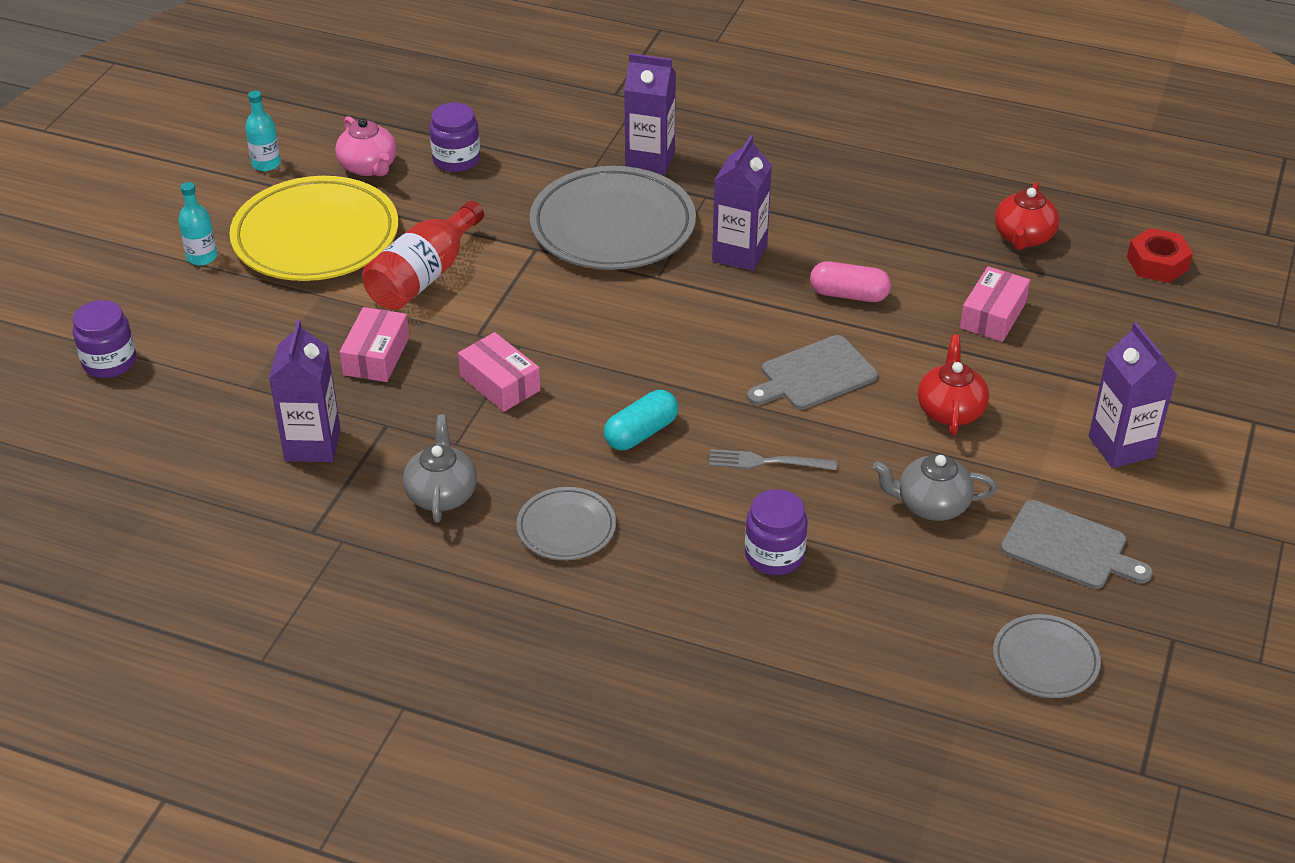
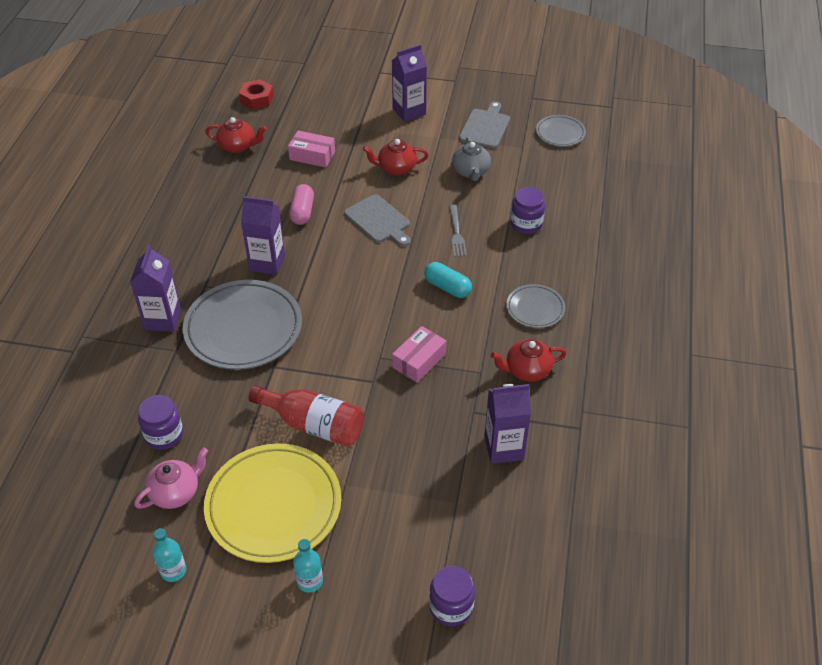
camera: 100 degrees left, 5 degrees up
pink box [340,307,409,382] -> none
grey teapot [403,415,477,523] -> red teapot [491,339,566,382]

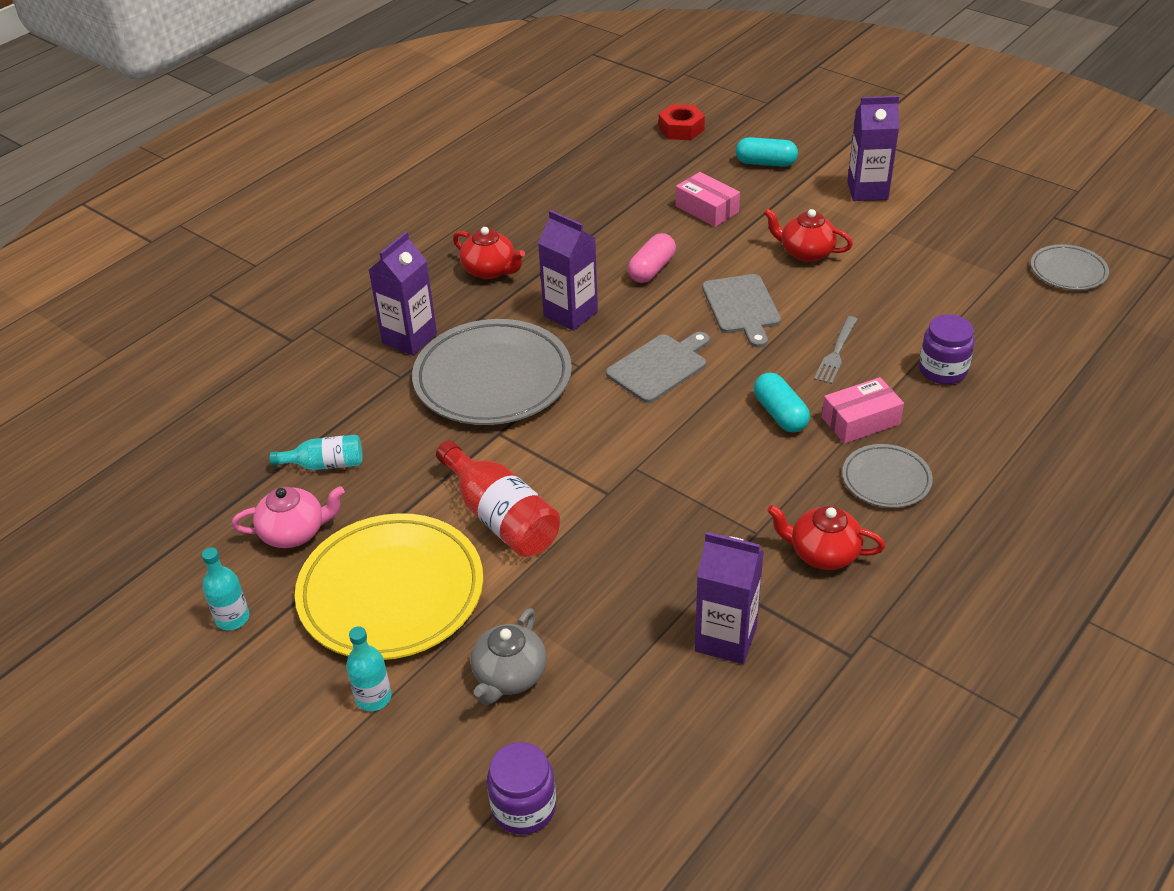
camera: 30 degrees right, 5 degrees down
purple jar [138,395,183,450] -> turquoise bottle [270,435,362,470]
red teapot [205,117,267,153] -> red teapot moved to [453,227,525,279]
pink box [392,326,446,383] -> pink box moved to [822,377,904,444]
grey teapot [452,137,491,181] -> grey teapot moved to [470,608,547,705]
grey cutting board [459,101,510,148] -> grey cutting board moved to [606,332,710,403]
none -> turquoise capsule [736,137,798,167]

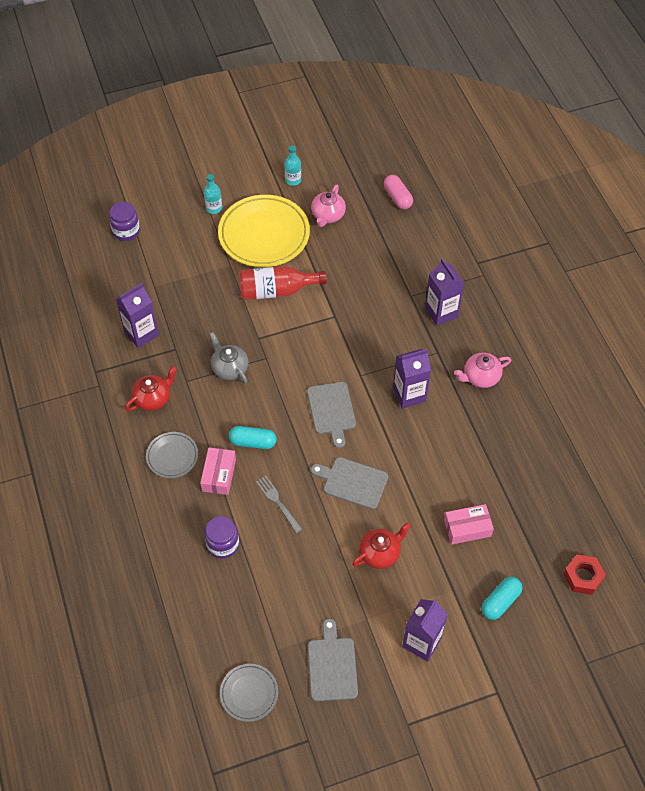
camera: 120 degrees right, 15 degrees up
turquoise bottle [270,435,362,470] -> none
grey plate [412,319,572,425] -> none
red teapot [453,227,525,279] -> pink teapot [454,353,511,388]
grey teapot [470,608,547,705] -> grey teapot moved to [209,332,249,384]
pink capsule [628,233,676,283] -> pink capsule moved to [384,175,413,209]
none -> grey cutting board [308,619,358,701]

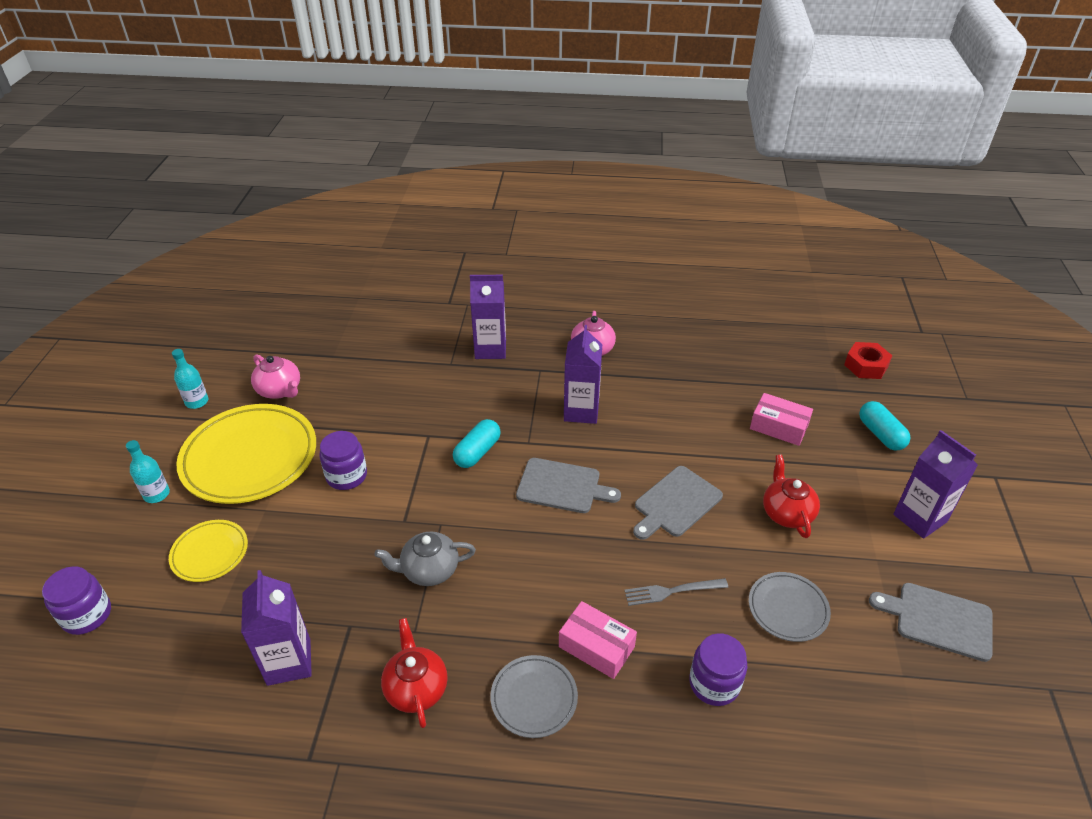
camera: 65 degrees left, 15 degrees down
grey plate [220,664,278,722] -> grey plate moved to [749,572,831,642]
turquoise capsule [229,426,277,449] -> turquoise capsule moved to [453,419,501,468]
red bottle [239,266,327,300] -> purple jar [319,431,367,490]
pink capsule [384,175,413,209] -> none
pink box [444,504,494,545] -> pink box turned 75 degrees counterclockwise [750,393,813,446]
none -> yellow plate [169,520,248,582]

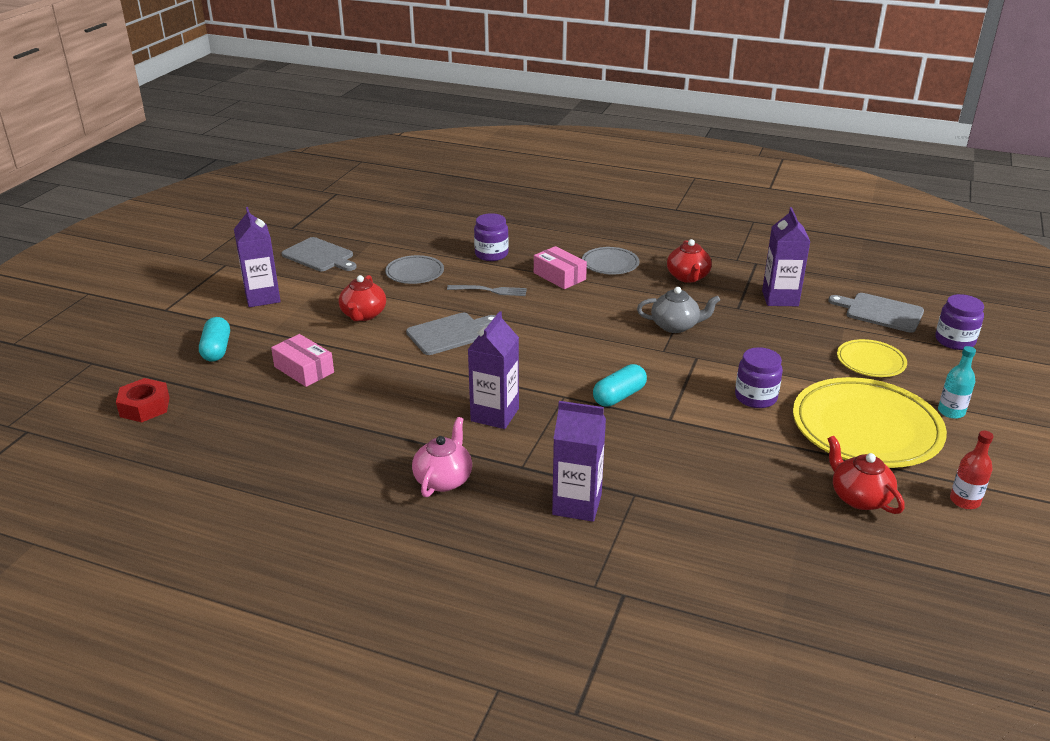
camera: 165 degrees left, 10 degrees down
turquoise bottle [172,349,208,409] -> red bottle [950,430,994,509]
pink teapot [251,354,300,399] -> red teapot [828,436,905,514]
grey cutting board [516,458,621,513] -> grey cutting board moved to [828,293,924,333]

